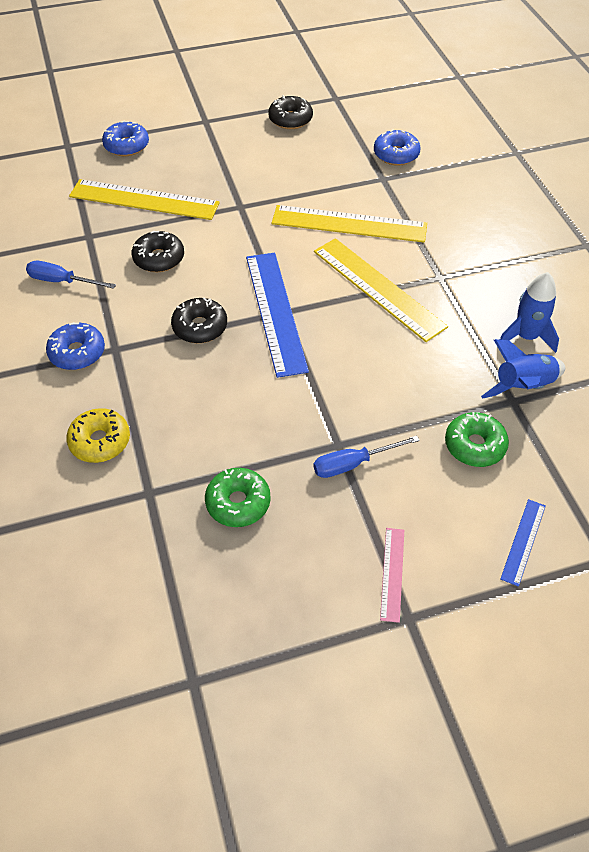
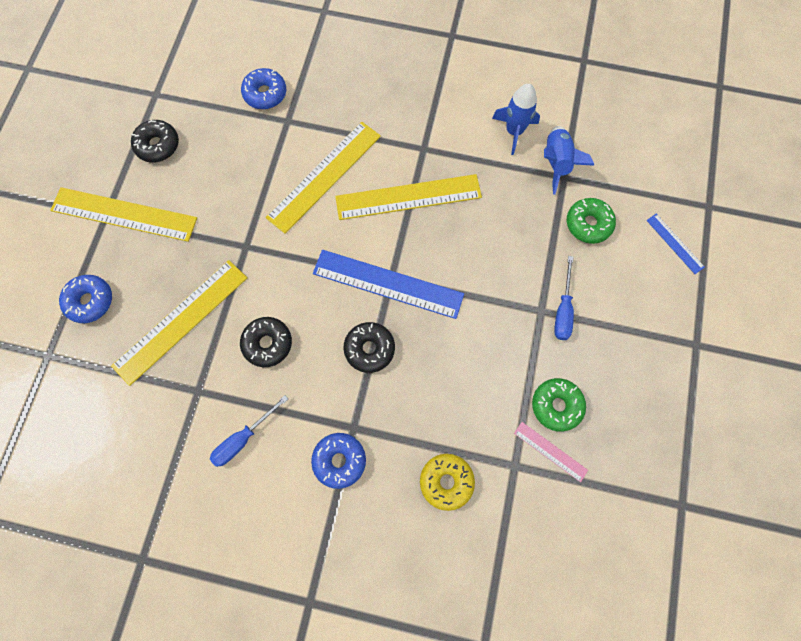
camera: 60 degrees left, 20 degrees up
pink ruler [380,528,404,623] -> pink ruler moved to [514,422,588,482]
none -> yellow ruler [50,187,197,242]

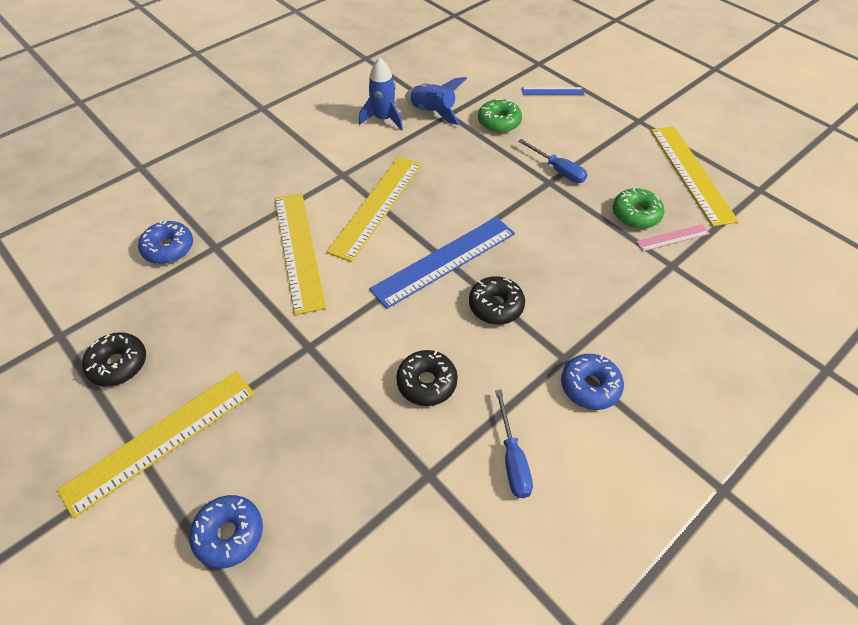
camera: 55 degrees left, 20 degrees down
yellow ruler [111,260,247,386] -> yellow ruler moved to [651,126,739,227]
yellow donut [420,454,475,511] -> none

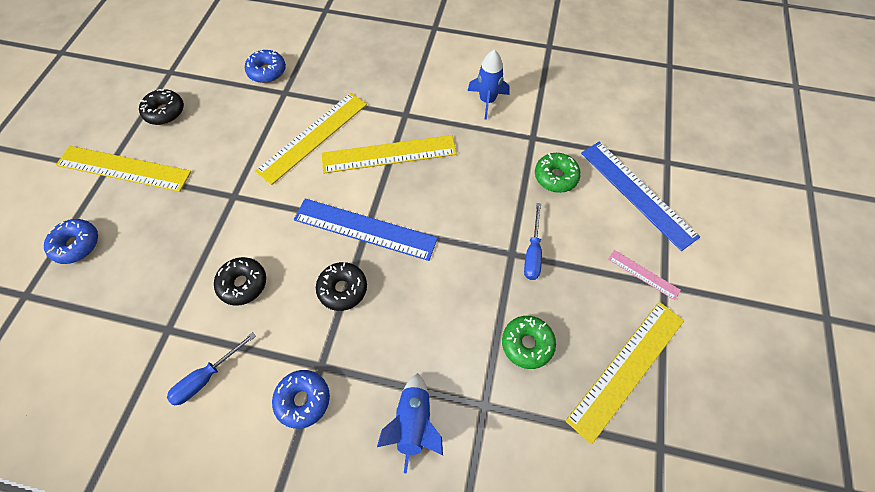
camera: 55 degrees right, 10 degrees up
blue rocket [405,77,467,125] -> blue rocket moved to [377,373,443,474]
blue ruler [522,87,584,95] -> blue ruler [581,142,700,251], size x2.07
pink ruler [636,224,710,251] -> pink ruler moved to [608,250,681,300]

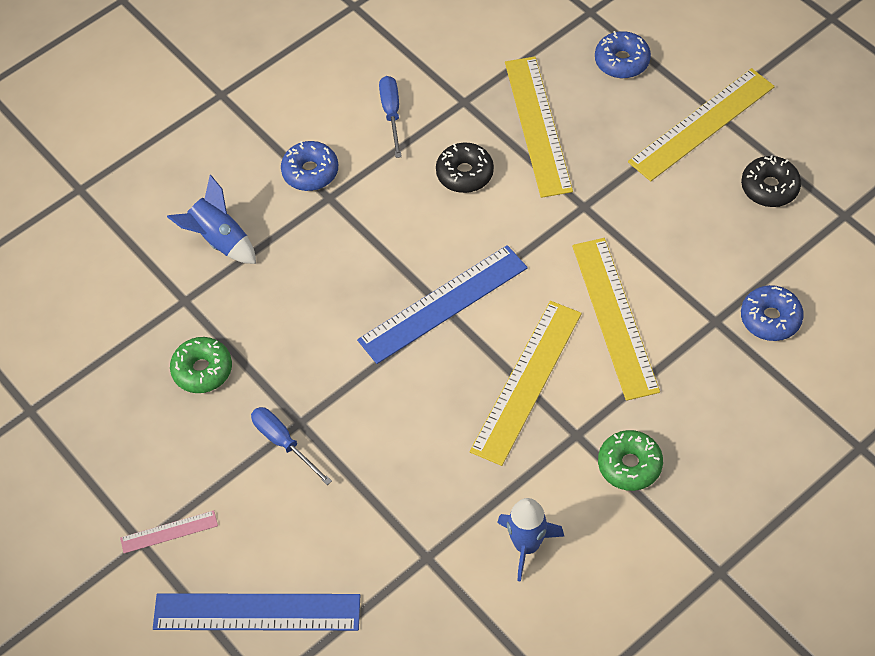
camera: 130 degrees right, 5 degrees down
black donut [316,262,367,311] -> none
green donut [535,153,581,193] -> green donut moved to [598,430,663,491]
yellow ruler [565,302,684,445] -> yellow ruler moved to [505,56,573,198]

